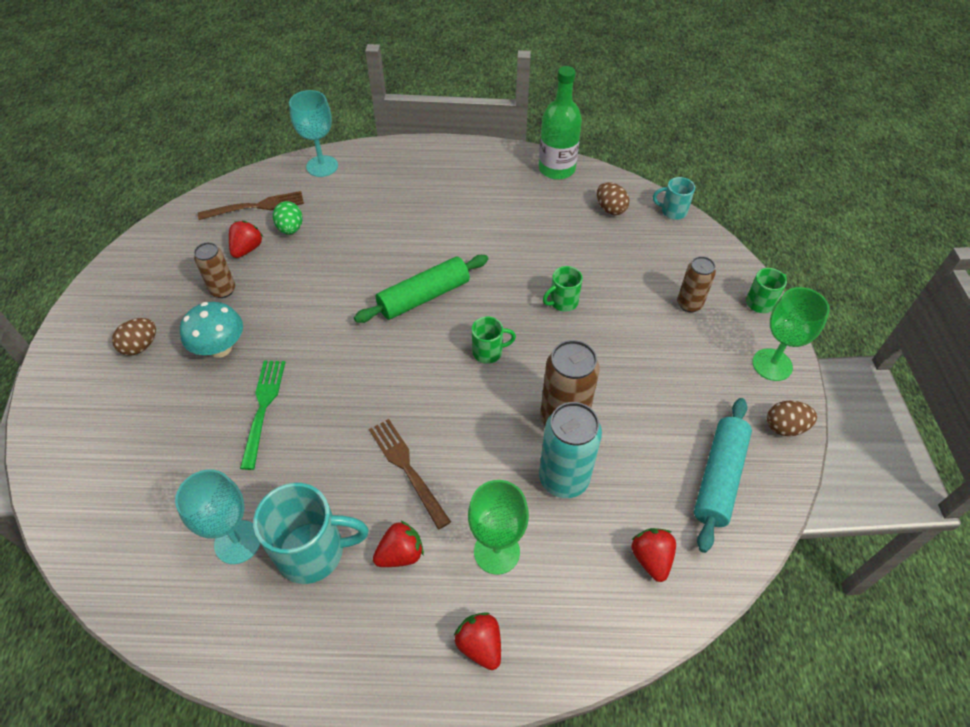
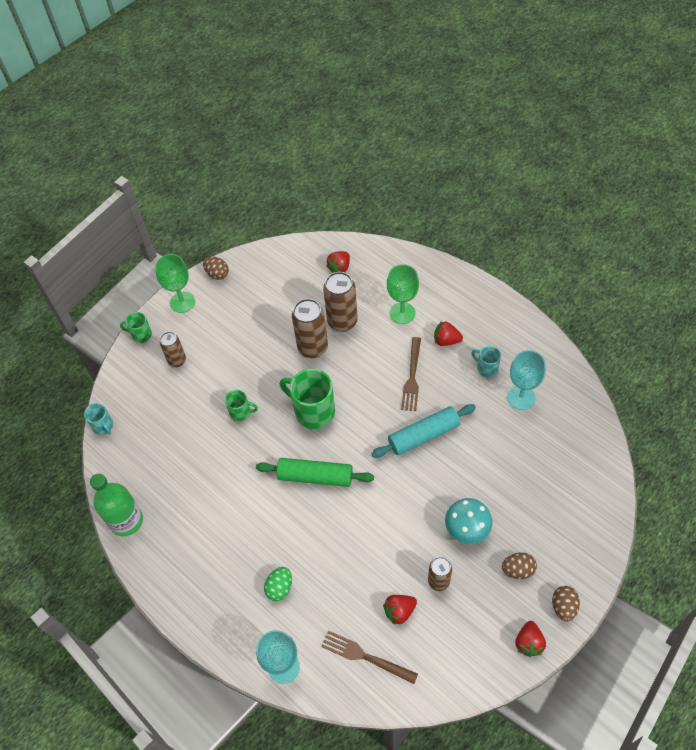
camera: 135 degrees left, 5 degrees up
green fork [240,361,285,470] -> none
turquoise mug [253,483,368,584] -> turquoise mug [471,346,501,377], size x0.53
green egg [273,201,303,234] -> green egg moved to [264,567,292,601]
red strawberry [454,612,501,670] -> red strawberry moved to [515,621,546,657]
green mug [472,317,516,364] -> green mug [280,369,335,429], size x1.88
turquoise can [539,402,602,498] -> brown can [323,272,358,332]
brown egg [597,182,630,215] -> brown egg moved to [552,586,580,622]
turquoise rolling pin [694,398,752,553] -> turquoise rolling pin moved to [371,404,476,458]

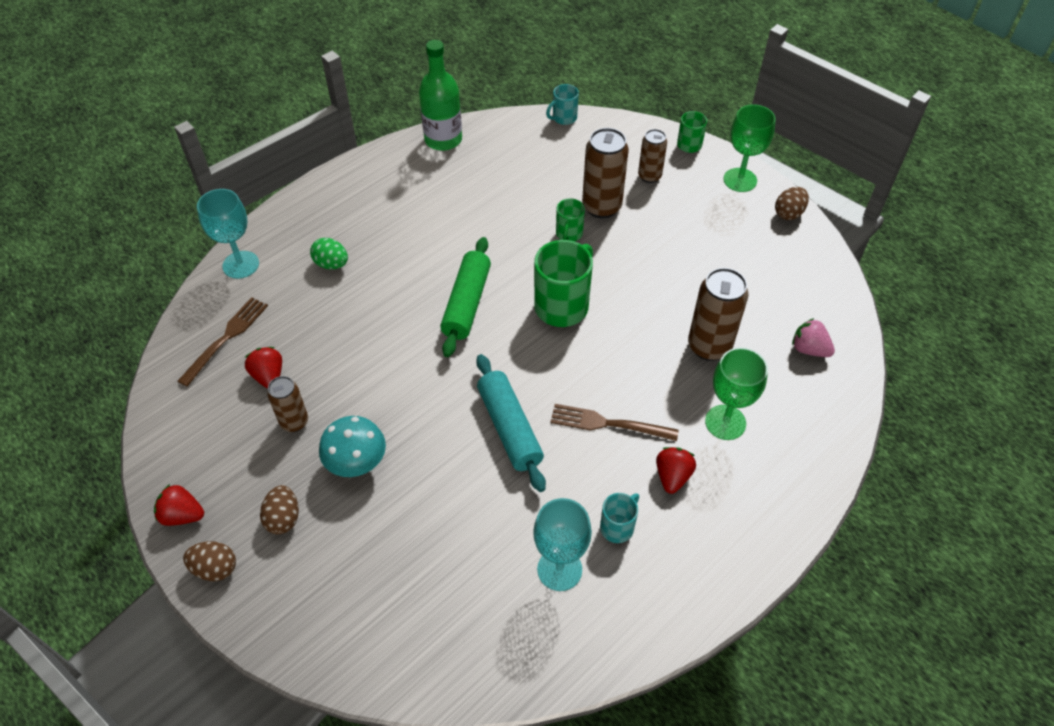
camera: 90 degrees right, 5 degrees down
brown can [292,299,328,358] -> brown can moved to [582,128,629,218]
red strawberry [326,251,350,273] -> pink strawberry [792,318,835,357]

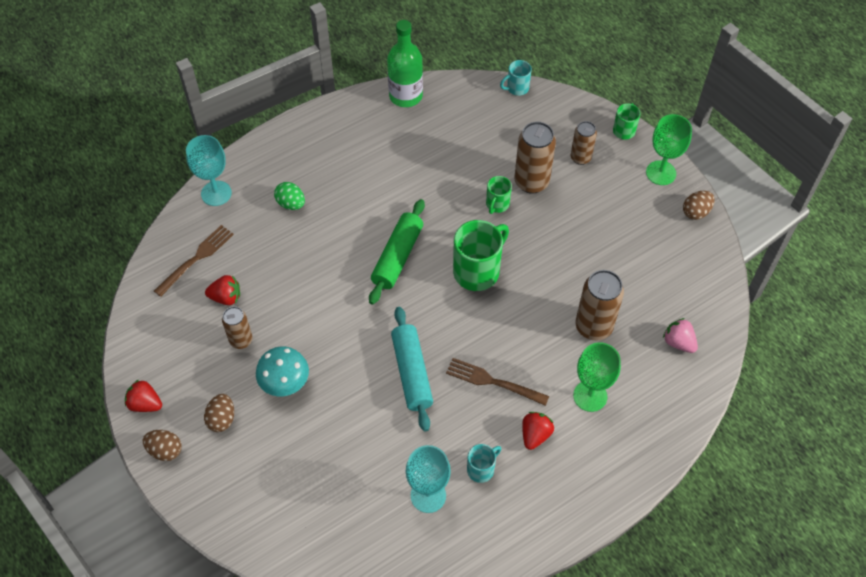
camera: 10 degrees right, 5 degrees up
red strawberry [245,347,282,389] -> red strawberry turned 105 degrees clockwise [205,275,240,305]

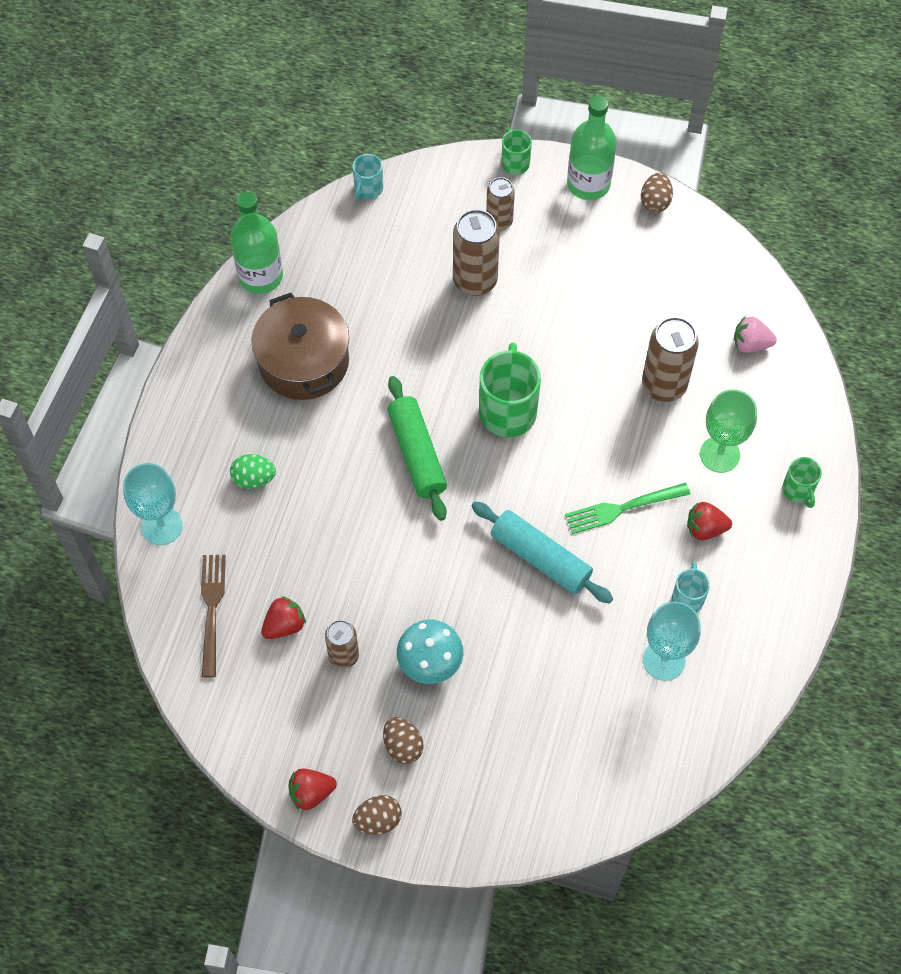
camera: 40 degrees left, 5 degrees up
brown fork [446,358,549,406] -> green fork [565,483,690,534]
green mug [486,176,512,214] -> green mug moved to [782,457,822,508]
red strawberry [522,412,554,450] -> red strawberry turned 75 degrees counterclockwise [687,502,732,540]
green goblet [646,114,692,185] -> green bottle [567,95,617,200]
none -> brown pot [251,293,349,400]

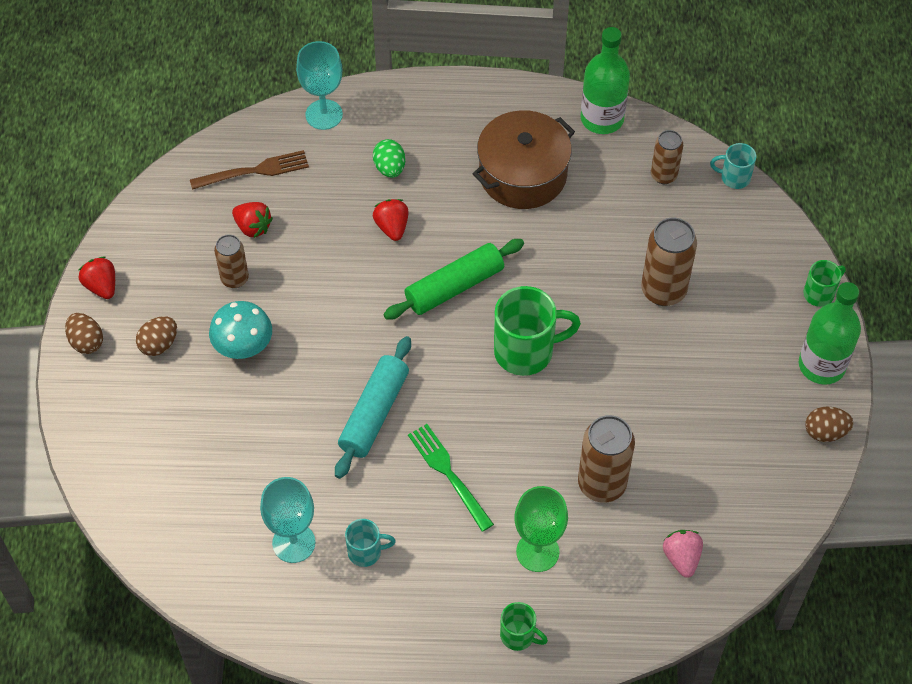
camera: 75 degrees right, 5 degrees down
brown can [486,177,515,231] -> brown can moved to [651,130,683,184]
red strawberry [687,502,732,540] -> red strawberry moved to [373,199,409,241]
green mug [782,457,822,508] -> green mug turned 120 degrees counterclockwise [500,602,548,651]

